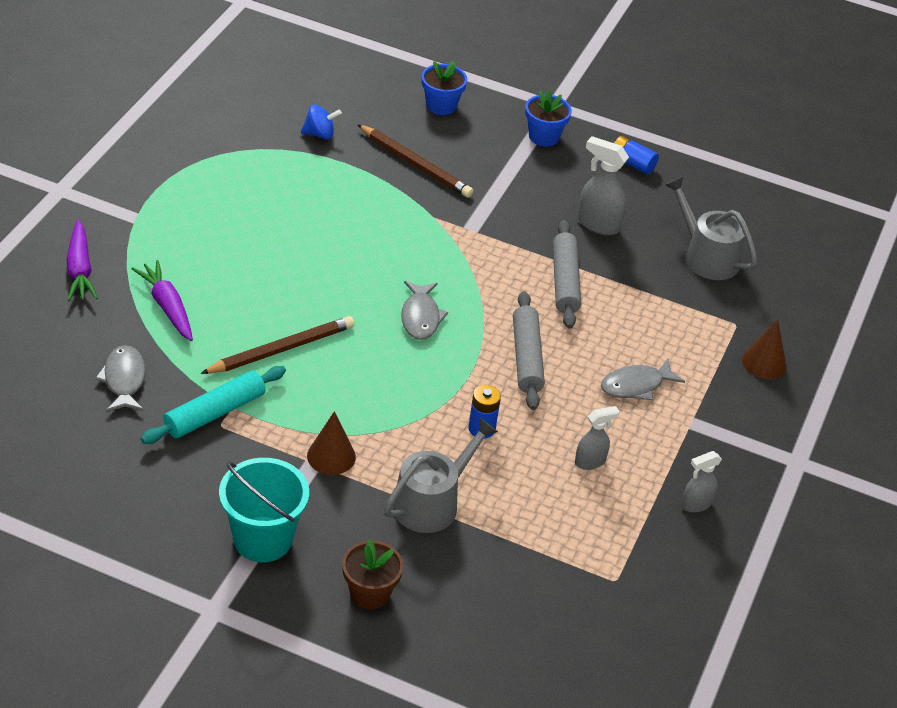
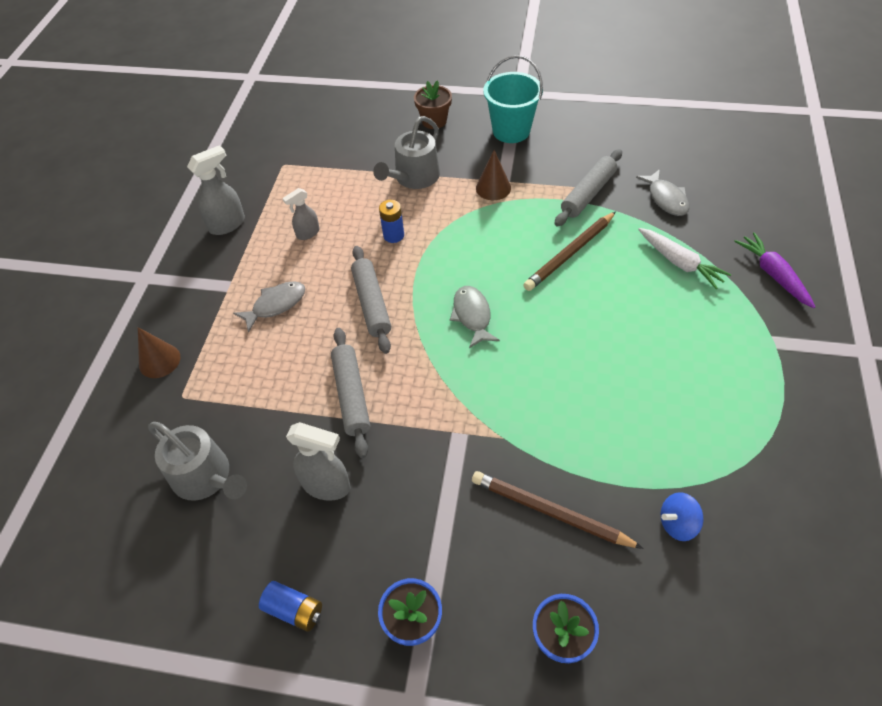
camera: 175 degrees right, 10 degrees up
purple carrot [131,260,193,341] -> white carrot [638,228,731,289]
turquoise rolling pin [141,366,286,444] -> grey rolling pin [554,149,622,227]
grey spray bottle [681,451,722,512] -> grey spray bottle [187,145,245,235], size x1.56

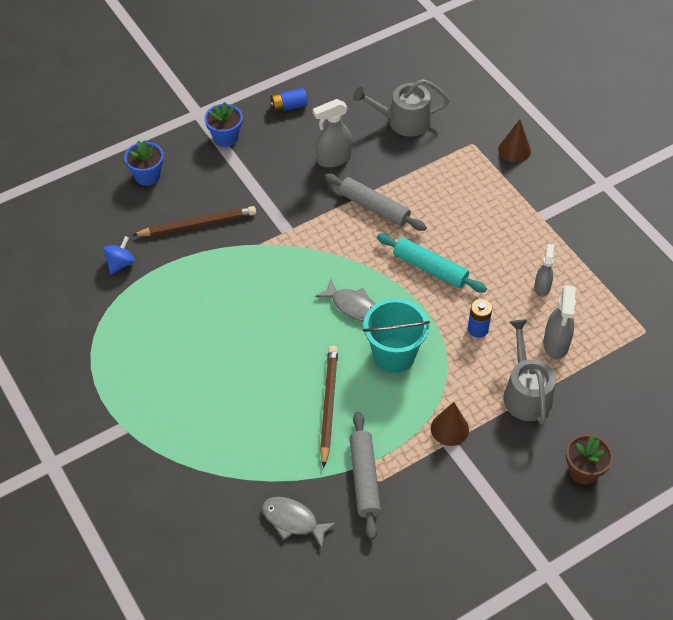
camera: 135 degrees right, 0 degrees up
grey spray bottle [187,145,245,235] -> grey spray bottle moved to [543,285,576,359]
grey fish [233,281,305,333] -> none
grey rolling pin [351,246,391,354] -> turquoise rolling pin [377,234,487,292]
turquoise bucket [483,55,543,143] -> turquoise bucket moved to [363,298,430,373]
white carrot [638,228,731,289] -> none
purple carrot [734,232,815,308] -> none

